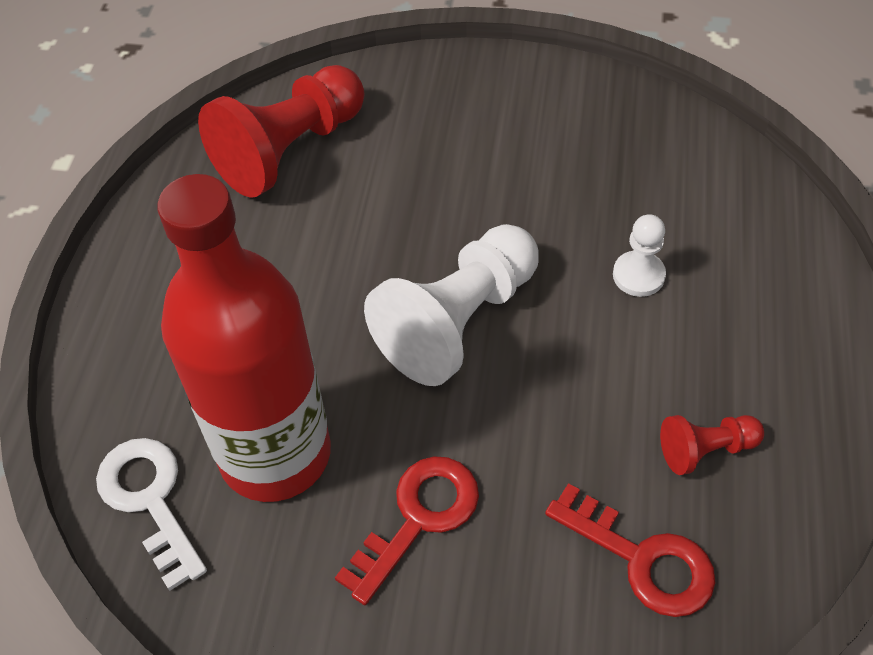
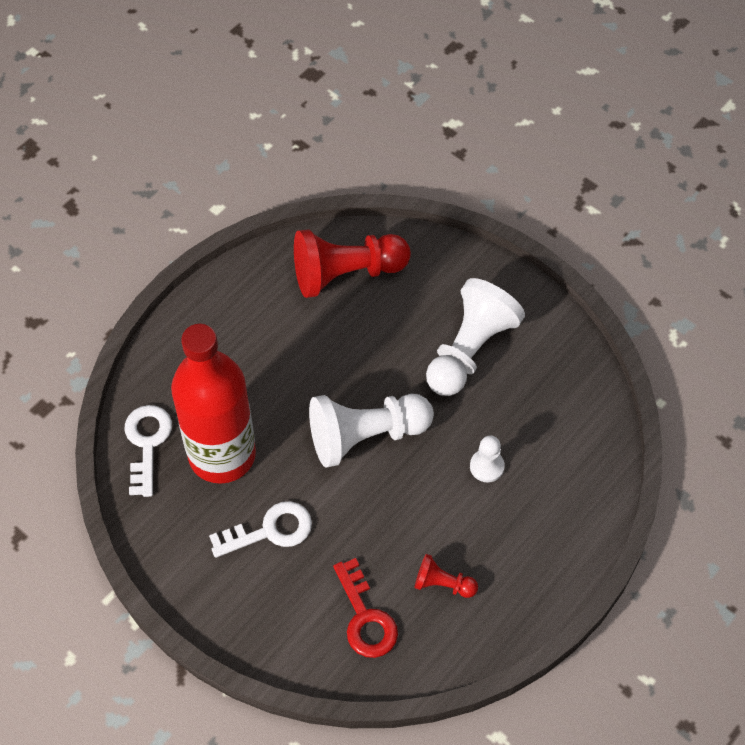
camera: 30 degrees right, 5 degrees up
red key [335,456,479,605] -> white key [209,501,312,558]
none -> white pawn [426,278,525,396]

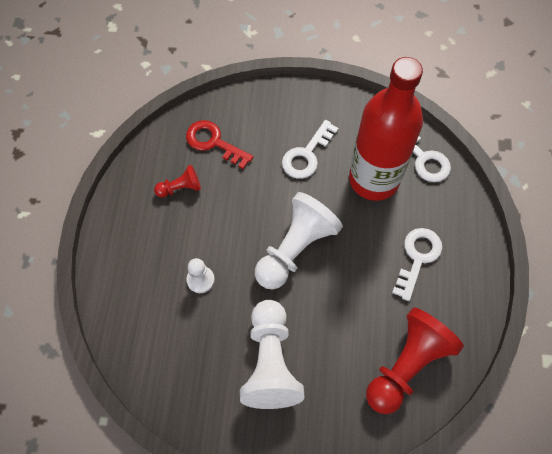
camera: 145 degrees right, 5 degrees up
none -> white key [392,228,442,301]

